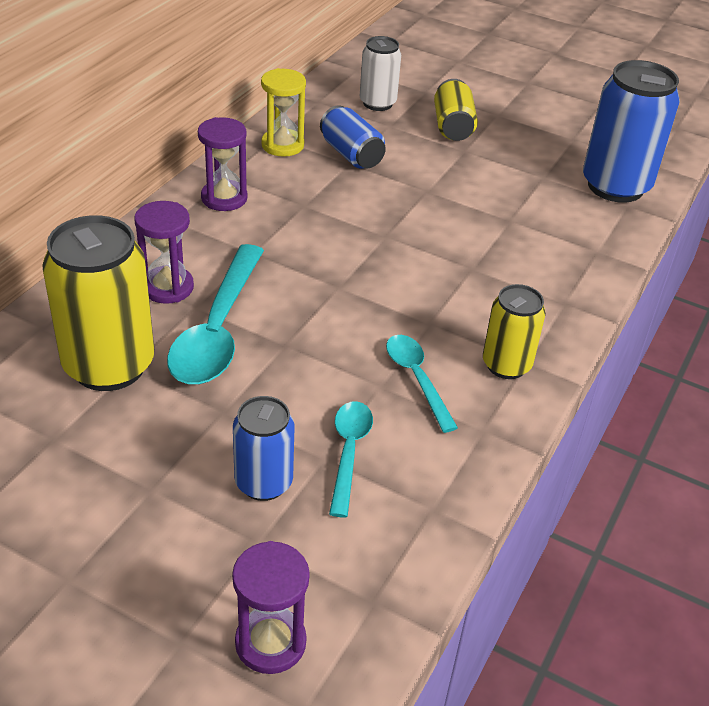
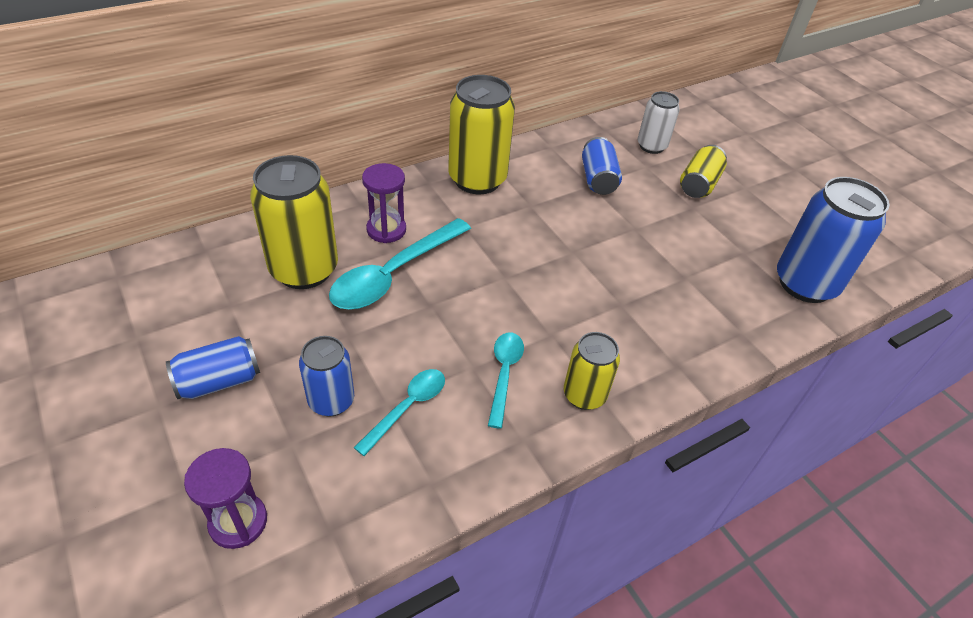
camera: 30 degrees right, 5 degrees up
purple hourglass [198,117,247,211] -> yellow can [448,75,515,194]
yellow hourglass [261,68,306,157] -> none
none -> blue can [166,336,260,399]

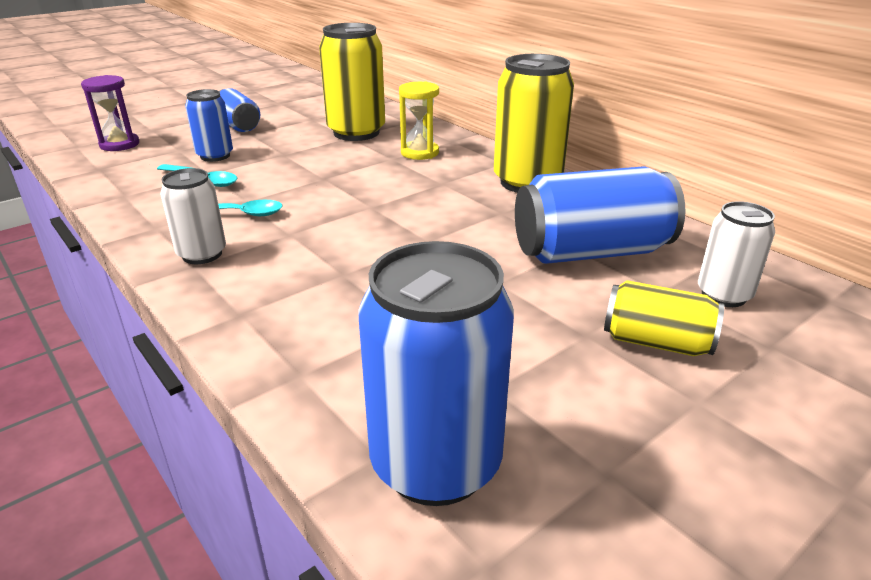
camera: 85 degrees right, 15 degrees down
turquoise spoon [329,218,471,309] -> none
purple hourglass [362,163,406,243] -> yellow hourglass [399,82,439,160]
yellow can [564,332,620,410] -> white can [160,168,226,264]
blue can [582,137,622,195] -> blue can [515,166,685,264], size x1.73

